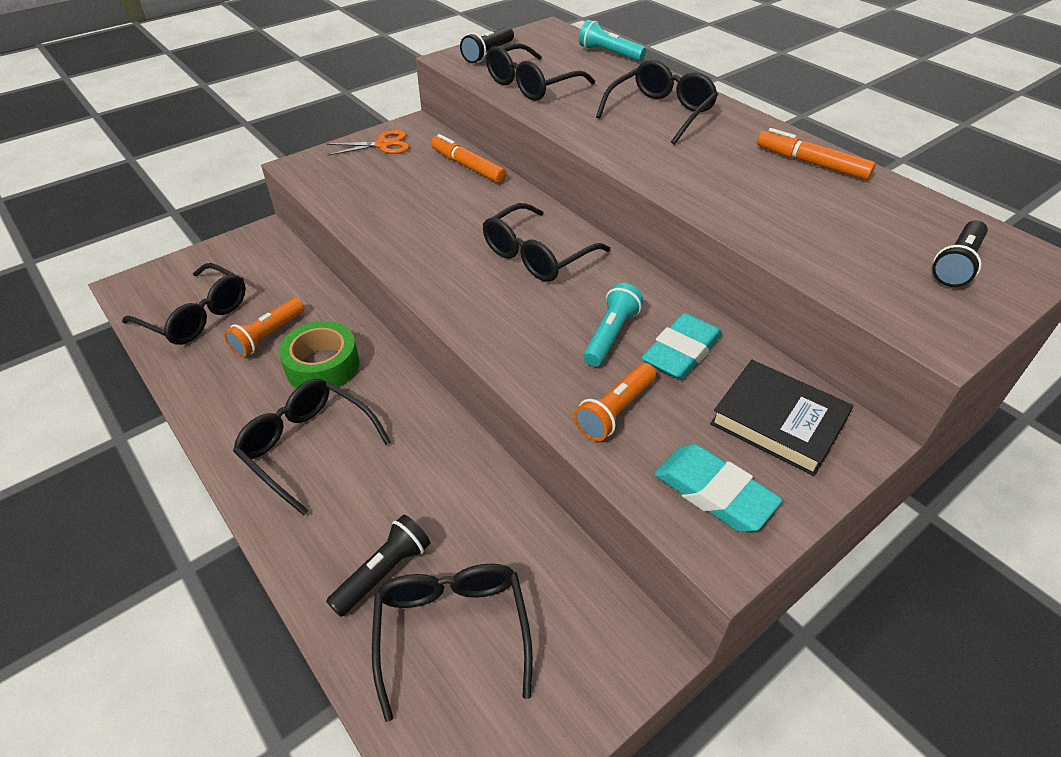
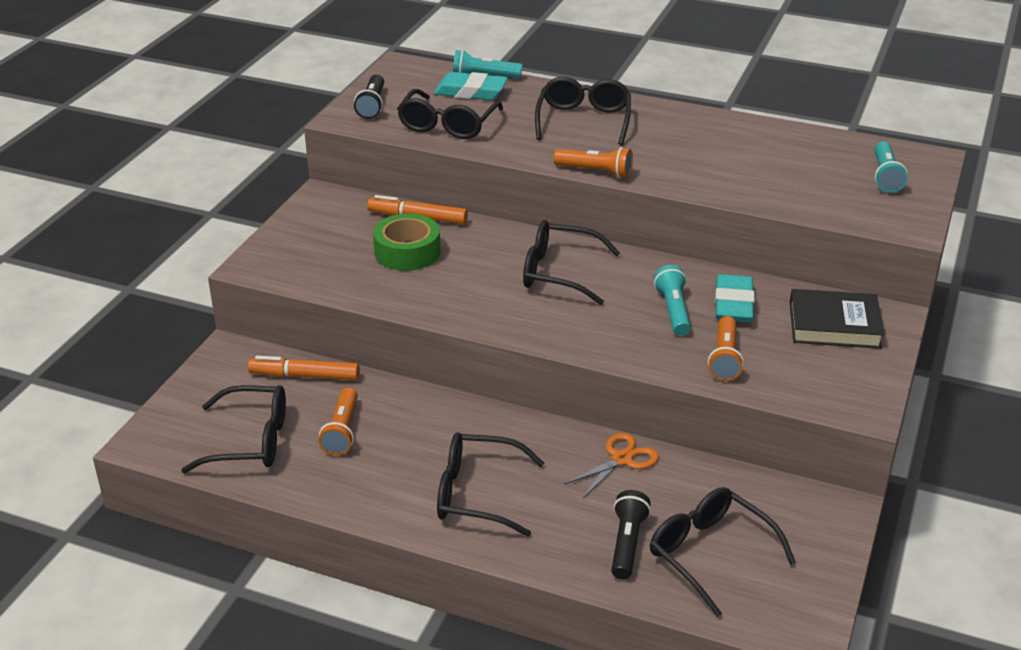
camera: 30 degrees left, 10 degrees down
green tape [279,321,360,391] -> green tape moved to [373,214,440,271]
orange scissors [327,130,409,156] -> orange scissors moved to [564,433,659,498]
black glasses [483,203,610,282] -> black glasses turned 90 degrees clockwise [523,220,620,305]
turquoise eraser [654,444,782,532] -> turquoise eraser moved to [434,72,508,100]
orange marker [757,128,876,180] -> orange marker moved to [248,356,359,380]
black flashlight [932,220,988,287] -> turquoise flashlight [875,142,908,193]
none -> orange flashlight [554,147,633,178]

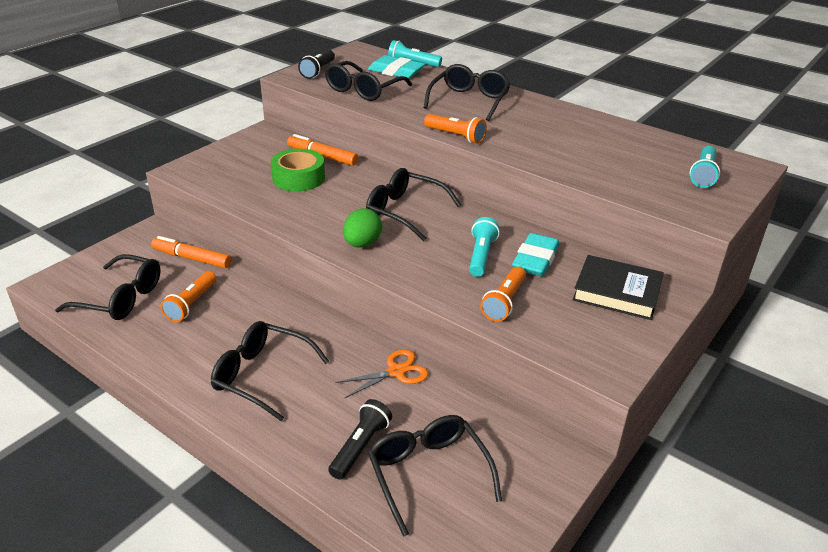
camera: 15 degrees right, 0 degrees up
none -> green egg [343,208,382,248]

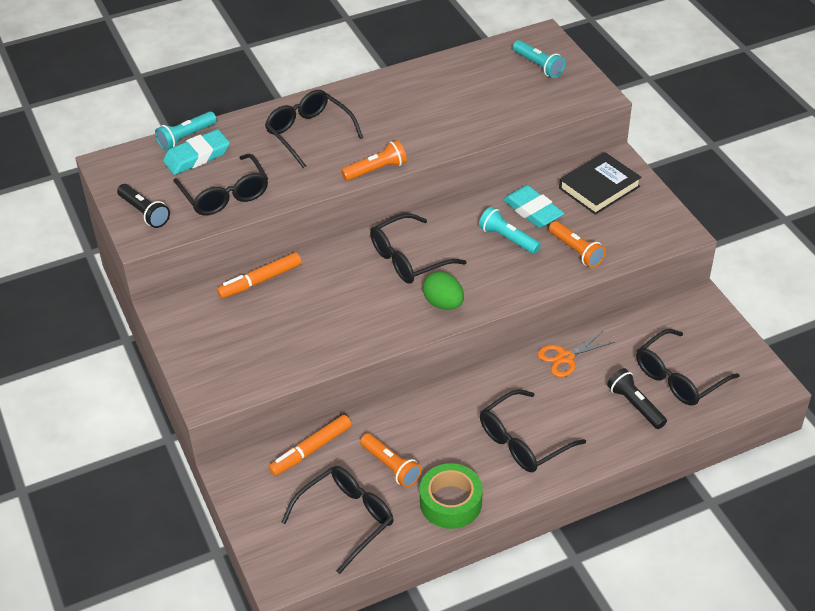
camera: 60 degrees left, 10 degrees up
green tape [271,149,325,192] -> green tape moved to [420,463,483,529]
orange scissors [335,349,428,398] -> orange scissors turned 120 degrees counterclockwise [538,330,615,377]
black glasses [368,415,502,537] -> black glasses turned 45 degrees counterclockwise [636,329,739,405]

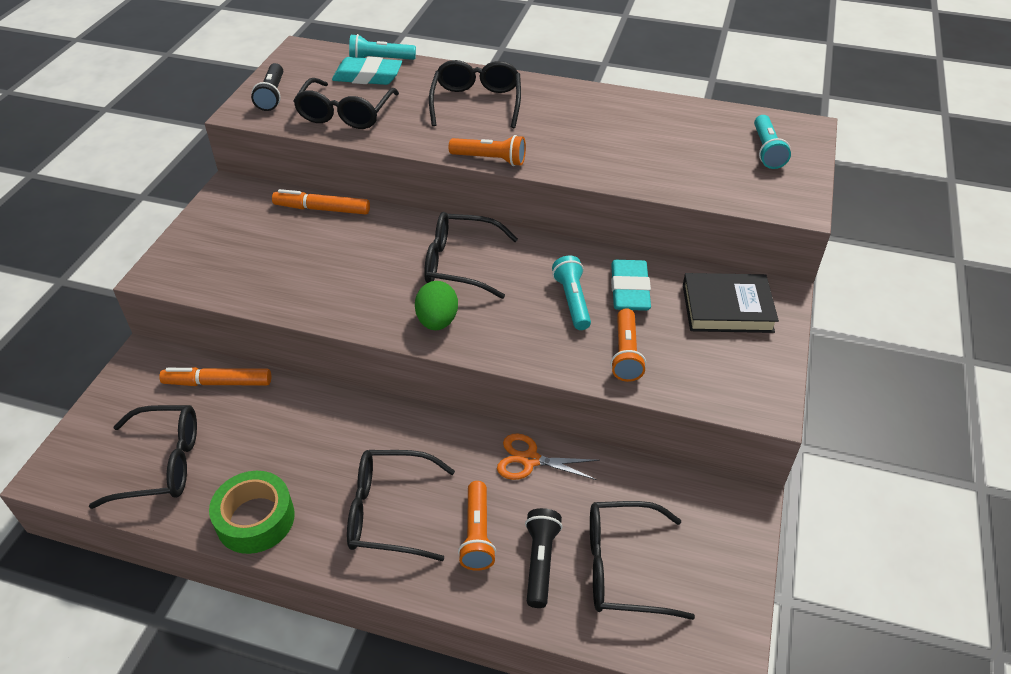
camera: 40 degrees right, 0 degrees up
orange flashlight [360,433,422,488] -> orange flashlight moved to [458,481,496,571]

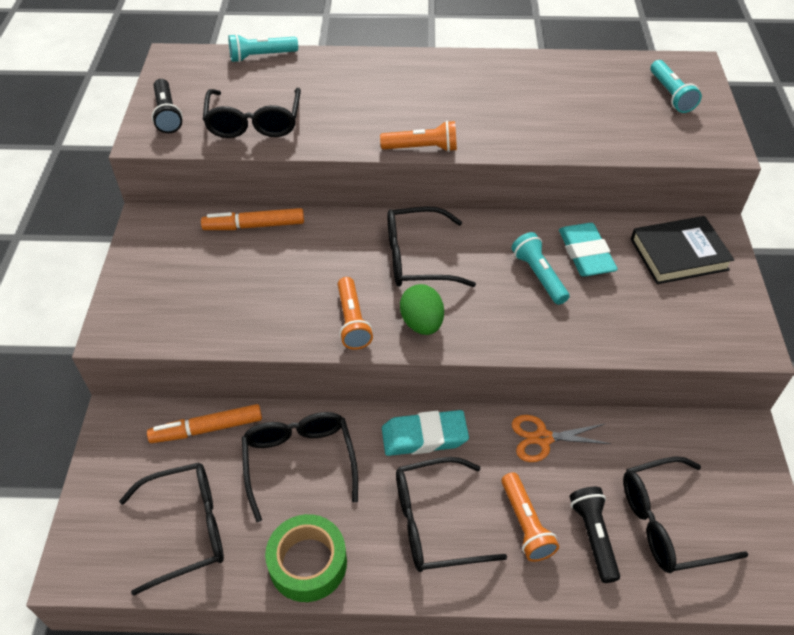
camera: 15 degrees left, 5 degrees up
turquoise eraser [332,57,402,85] -> turquoise eraser moved to [382,410,469,456]
black glasses [429,60,521,128] -> black glasses moved to [242,412,358,522]
orange flashlight [611,308,646,382] -> orange flashlight moved to [338,277,373,350]

